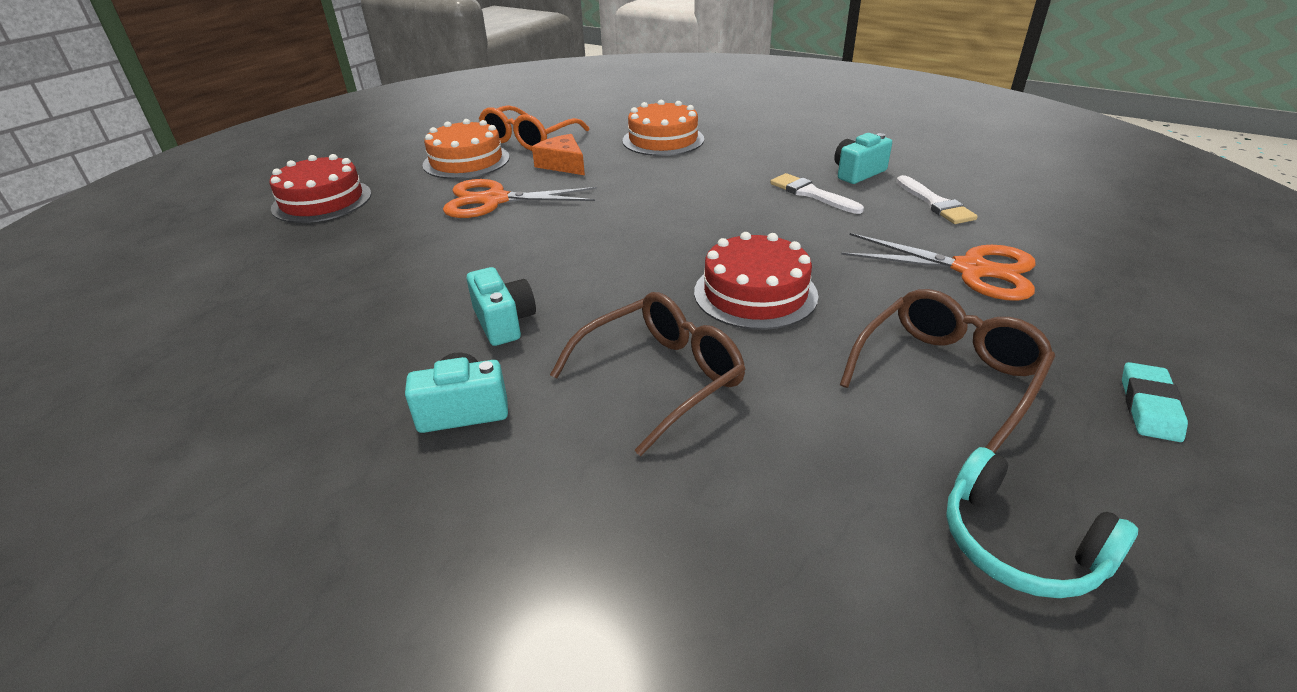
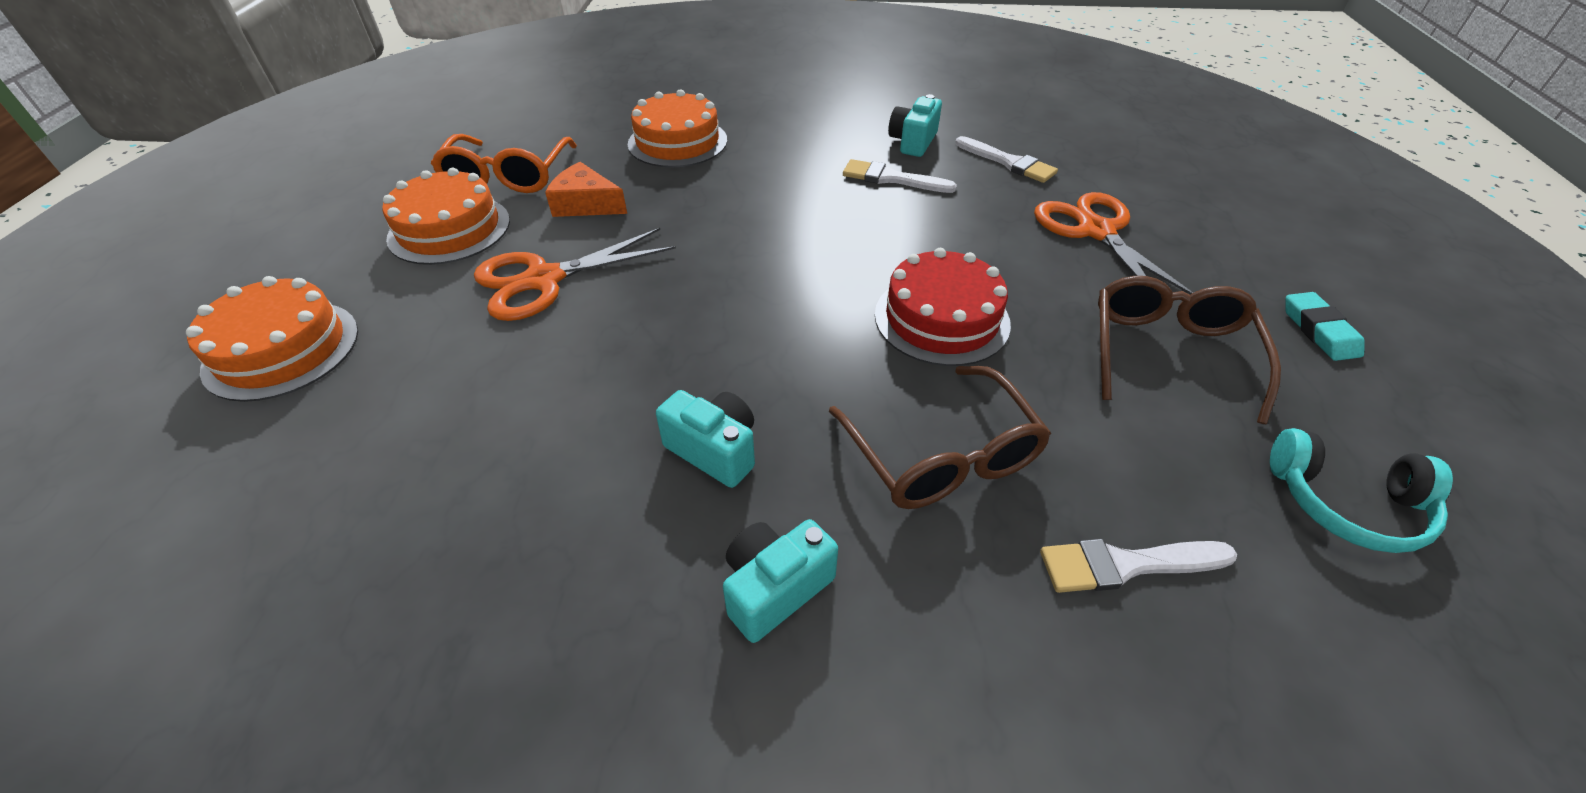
camera: 30 degrees left, 10 degrees up
red cake [269,154,372,223] -> orange cake [186,276,358,402]
brown glasses [550,292,746,456] -> brown glasses turned 135 degrees clockwise [829,366,1051,509]
orange scissors [841,233,1035,301] -> orange scissors turned 105 degrees counterclockwise [1034,192,1193,295]
none -> white brush [1040,539,1237,593]

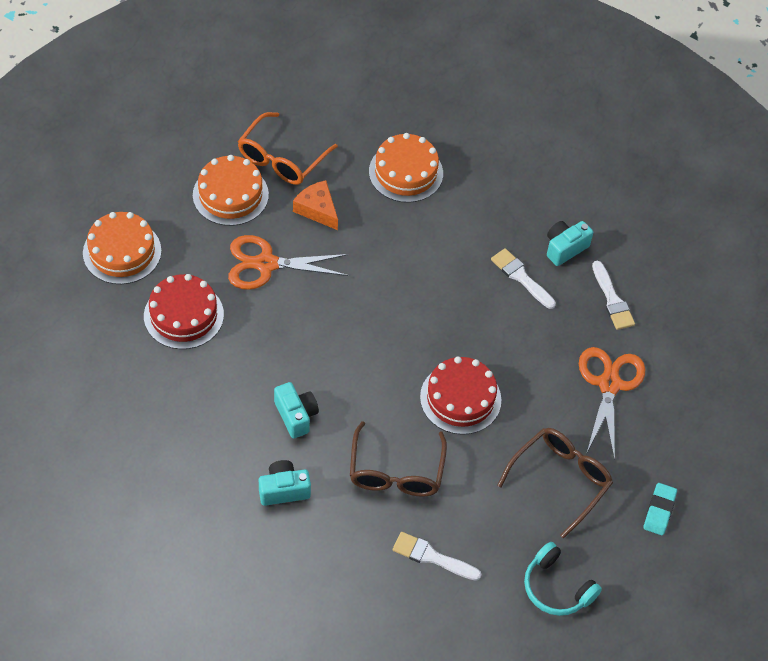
camera: 25 degrees right, 10 degrees up
none -> red cake [144,274,224,349]

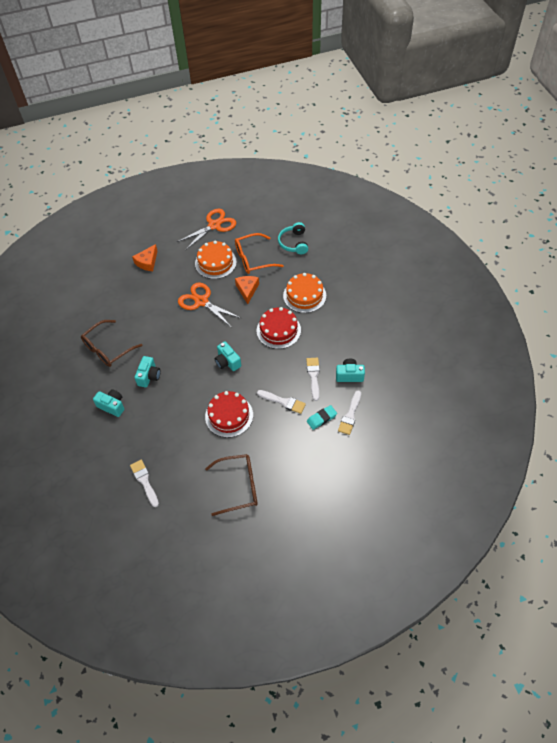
camera: 45 degrees right, 0 degrees up
orange cake [83,212,161,284] -> orange cheese [132,244,157,271]
red cake [144,274,224,349] -> red cake moved to [257,307,301,349]
brown glasses [350,421,447,497] -> brown glasses moved to [81,320,143,367]
turquoise headphones [524,542,602,616] -> turquoise headphones moved to [278,222,308,254]
orange scissors [579,347,646,460] -> orange scissors moved to [177,209,236,250]
turquoise eraser [643,483,677,535] -> turquoise eraser moved to [307,405,337,430]
none -> turquoise camera [214,341,241,371]
none -> white brush [257,390,306,414]

